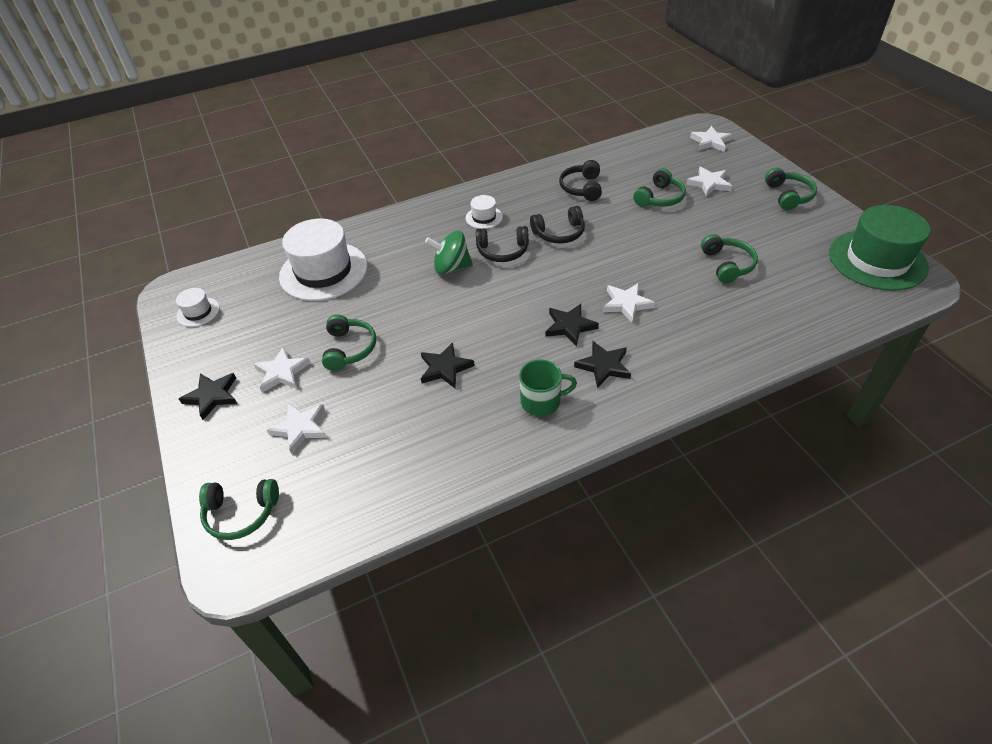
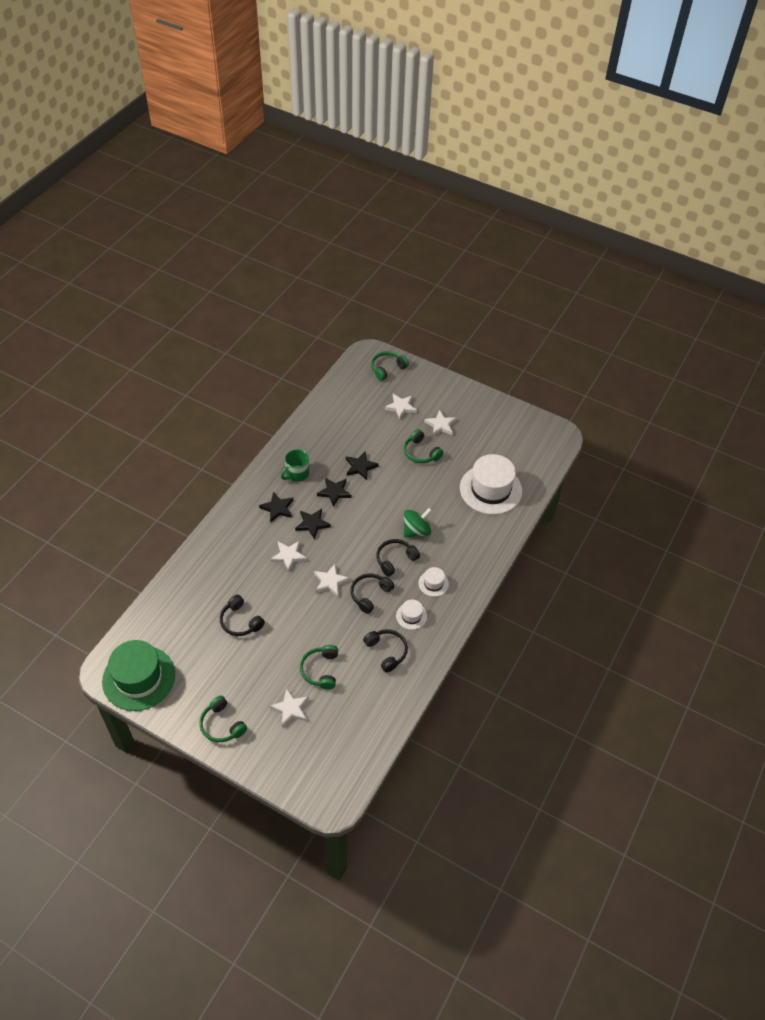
camera: 140 degrees right, 5 degrees up
white hat [176,288,219,327] -> white hat moved to [396,599,427,630]
black star [179,373,237,420] -> black star moved to [317,478,352,507]
white star [690,126,733,152] -> white star moved to [314,564,350,597]
green headphones [701,234,758,283] -> black headphones [220,595,265,636]

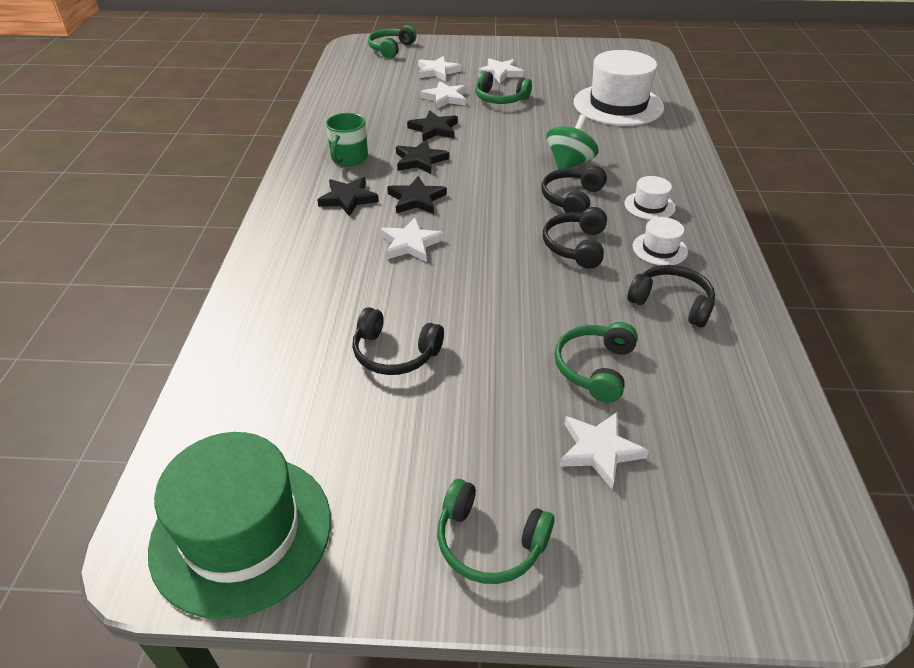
camera: 25 degrees left, 10 degrees down
green headphones [300,645,338,689] -> green headphones turned 45 degrees clockwise [555,322,638,403]
white star [314,564,350,597] -> white star moved to [420,81,467,109]

